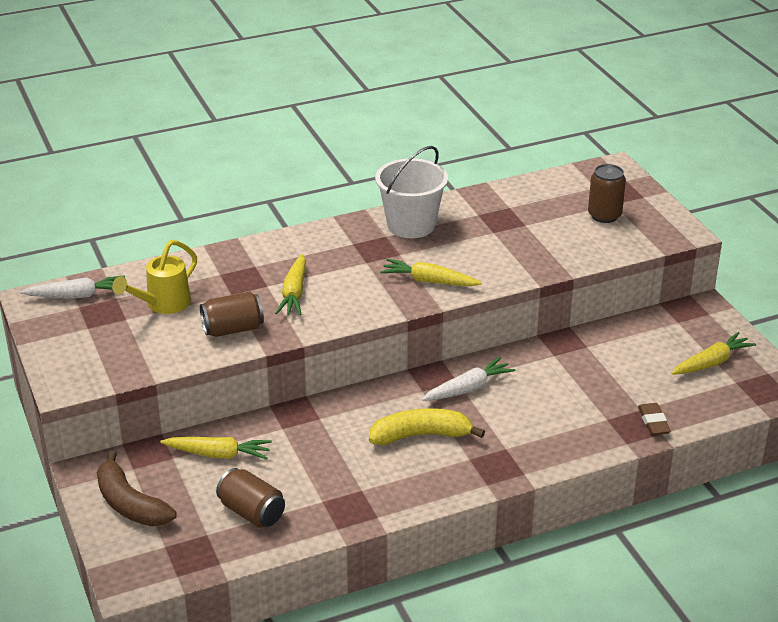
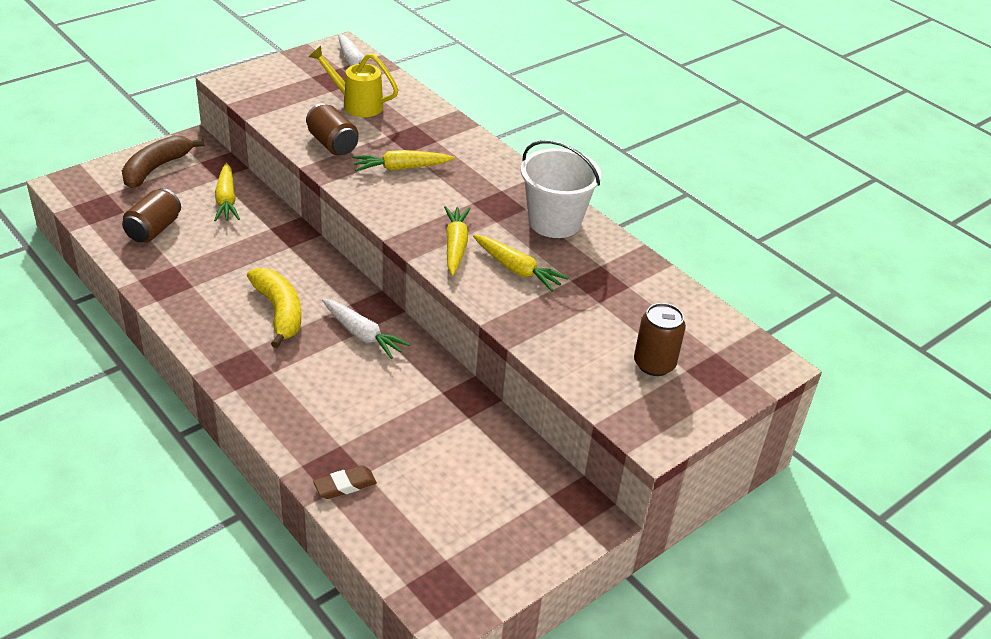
camera: 70 degrees right, 5 degrees up
yellow carrot [671,332,756,375] -> yellow carrot moved to [473,235,569,292]

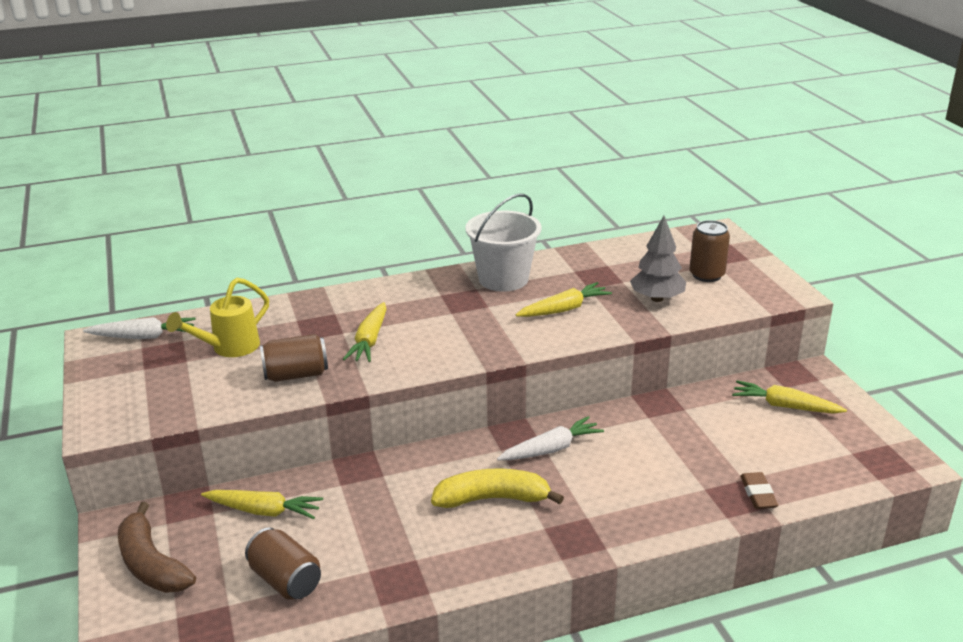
camera: 65 degrees left, 10 degrees down
yellow carrot [444,206,471,276] -> yellow carrot moved to [732,380,847,414]
none -> grey tree [630,216,686,302]

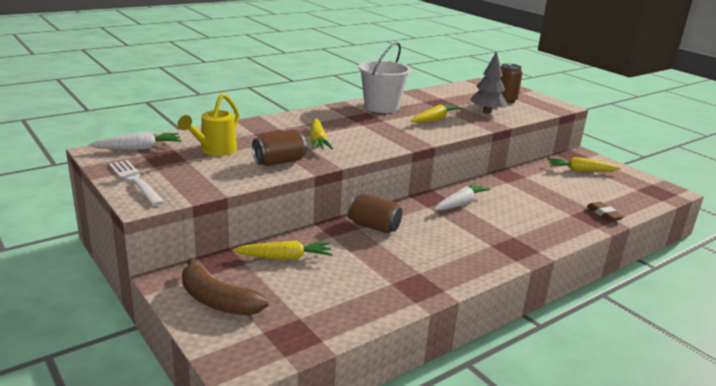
camera: 20 degrees left, 5 degrees down
brown can [245,528,321,600] -> brown can moved to [348,194,402,234]
yellow banana [431,468,564,508] -> none
none -> white fork [109,160,164,206]

